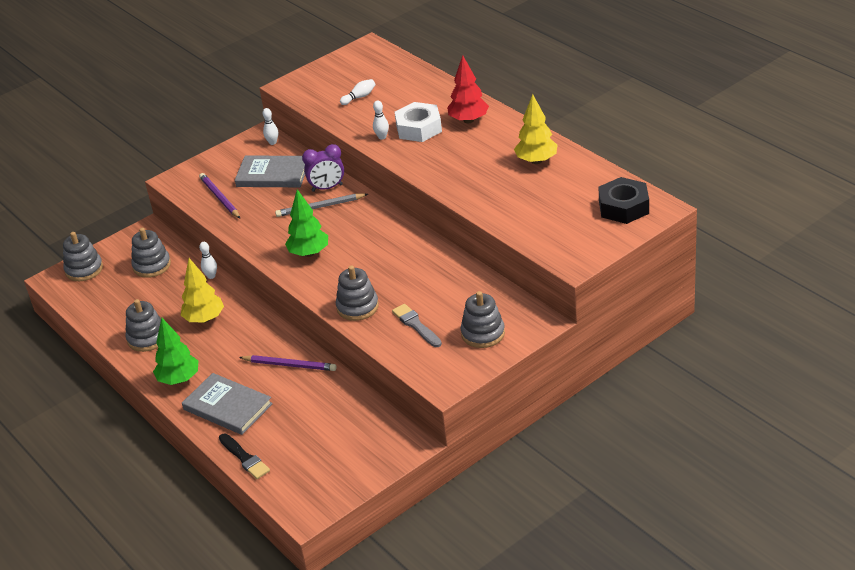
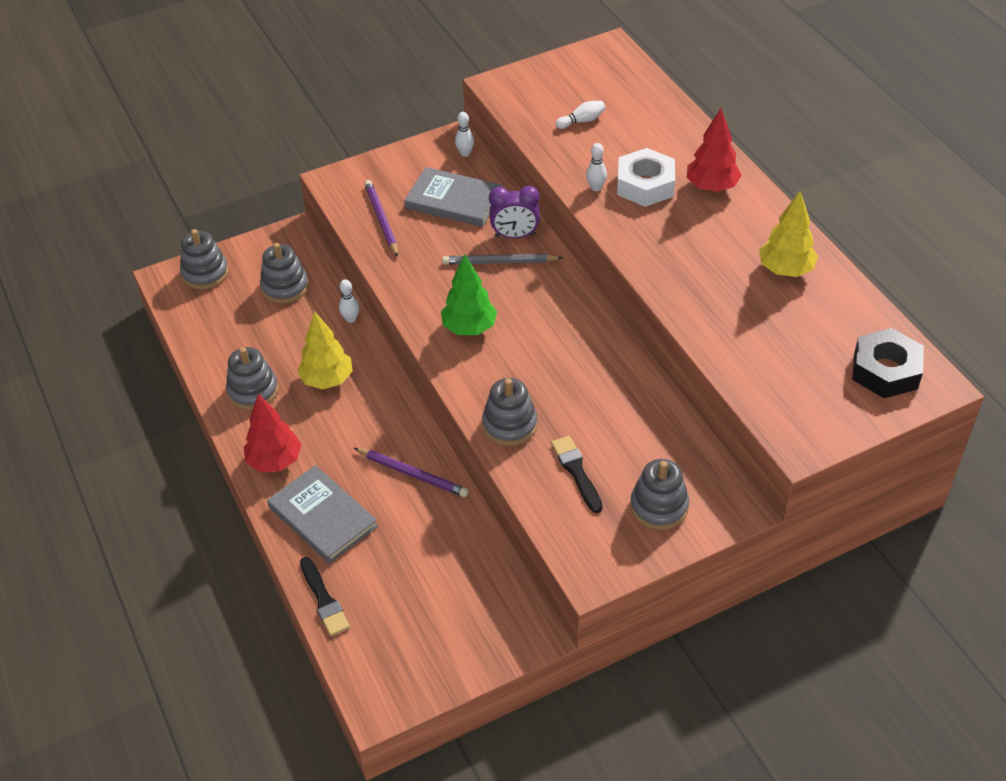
camera: 10 degrees right, 10 degrees up
green tree [153,318,198,385] -> red tree [244,394,302,472]
grey brush [392,304,442,347] -> black brush [551,436,603,513]

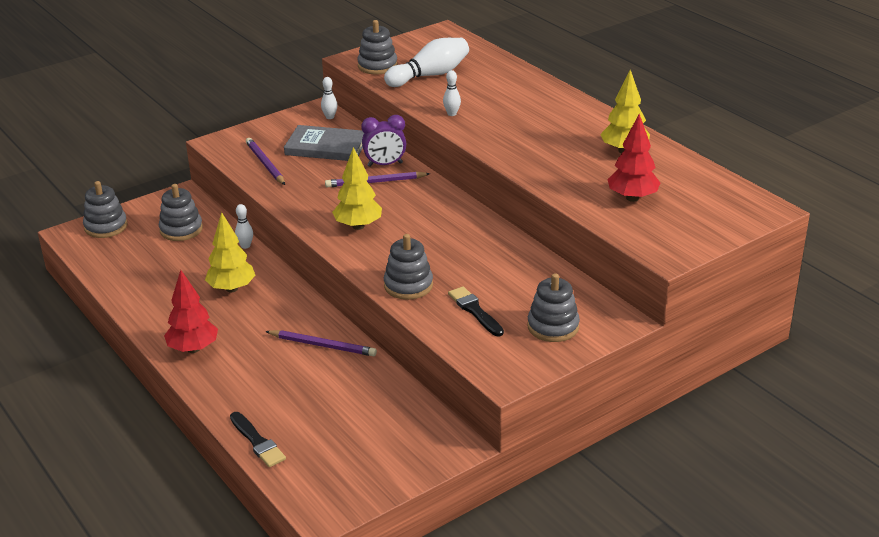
camera: 10 degrees left, 15 degrees down
grey stacking toy [226,347,278,410] -> grey stacking toy moved to [357,20,398,74]
grey book [267,465,378,564] -> none
green tree [441,254,497,335] -> yellow tree [332,147,382,230]
grey pencil [442,254,563,265] -> purple pencil [325,172,430,188]
white bowling pin [556,101,605,129] -> white bowling pin [384,38,469,87], size x2.10
white nut [617,148,675,207] -> none
red tree [687,108,742,192] -> red tree moved to [608,114,660,202]
black nut [852,328,924,398] -> none

